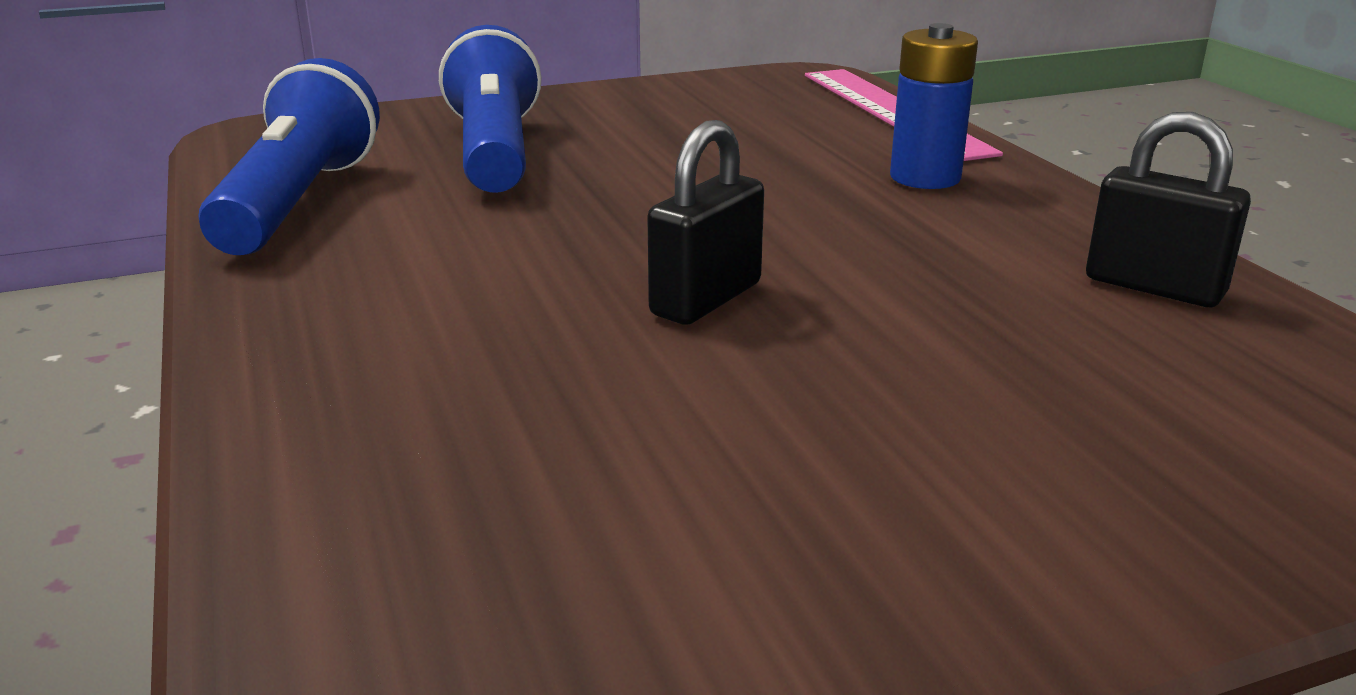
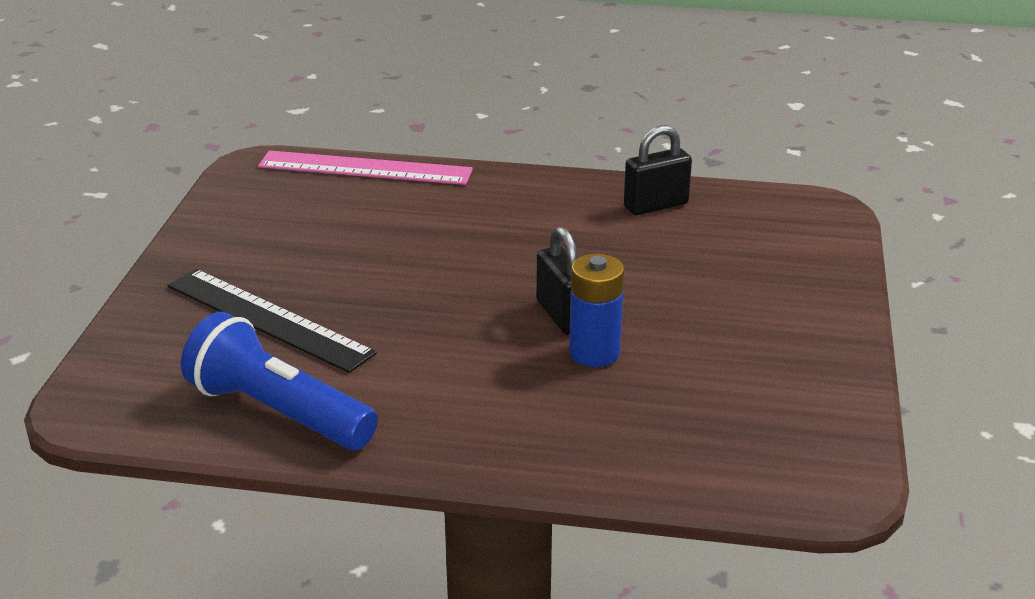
camera: 60 degrees left, 5 degrees up
blue flashlight [439,25,542,193] -> black ruler [167,269,377,373]
blue battery [890,23,978,189] -> blue battery moved to [569,254,624,367]

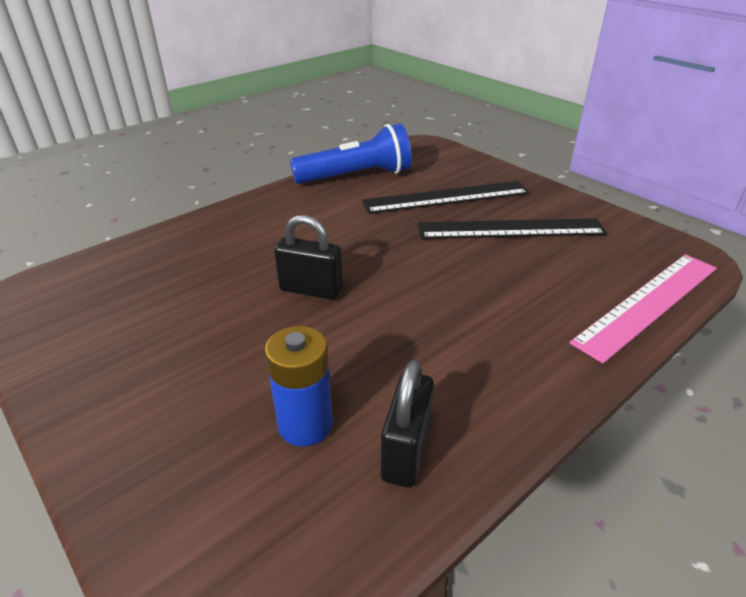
camera: 130 degrees right, 5 degrees up
blue battery [569,254,624,367] -> blue battery moved to [265,326,333,447]
none -> black ruler [418,218,607,239]

